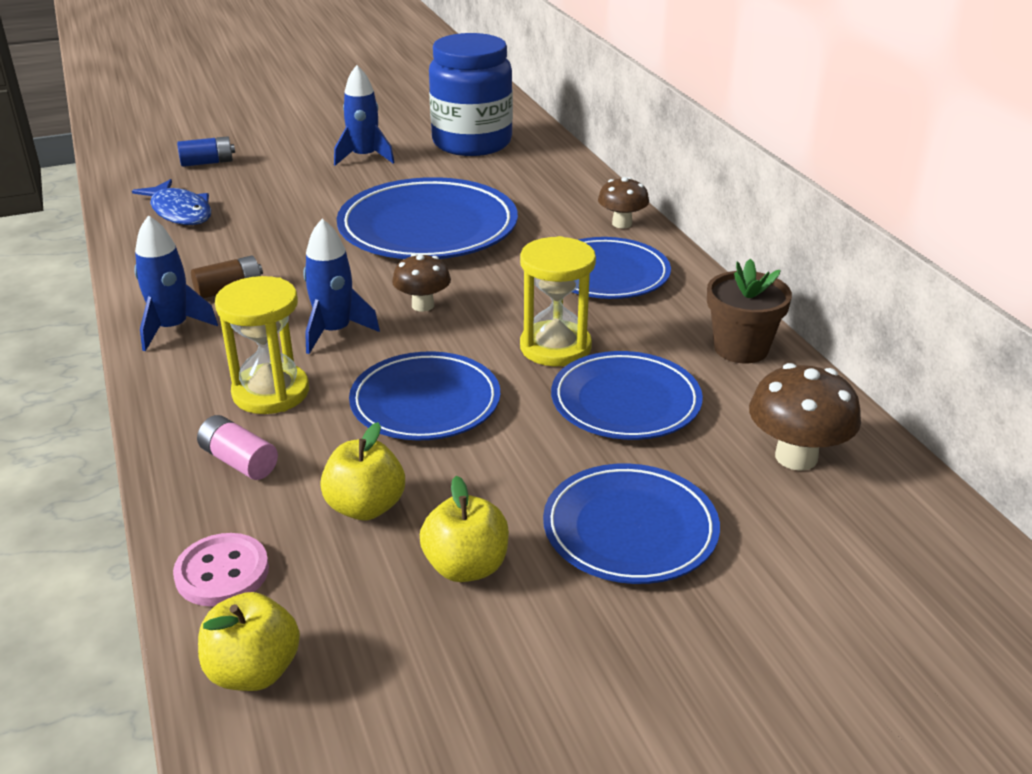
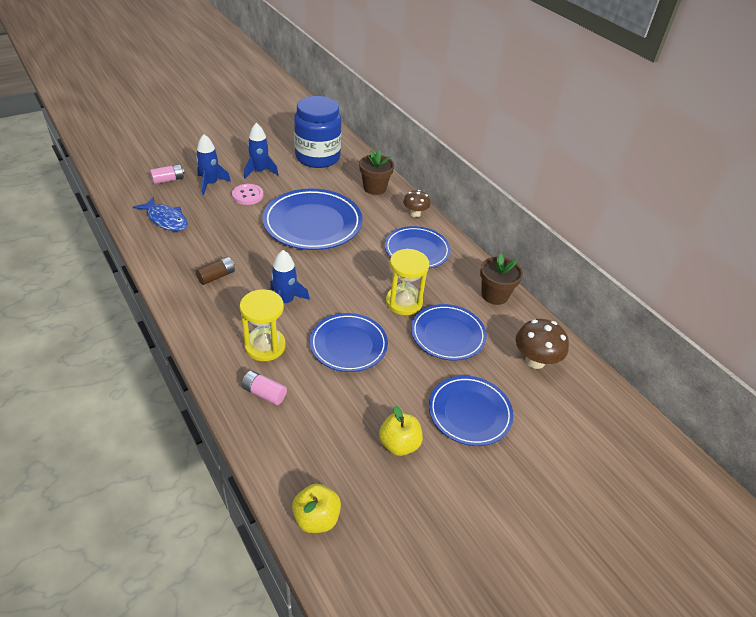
camera: 15 degrees left, 10 degrees up
blue rocket [134,215,218,351] -> blue rocket moved to [196,134,231,195]
pink button [173,533,269,607] -> pink button moved to [232,184,263,205]
blue battery [177,136,235,167] -> pink battery [150,164,185,184]
yellow apple [320,422,405,520] -> none
brown mushroom [392,254,451,312] -> none
none -> brown flower pot [359,150,394,195]

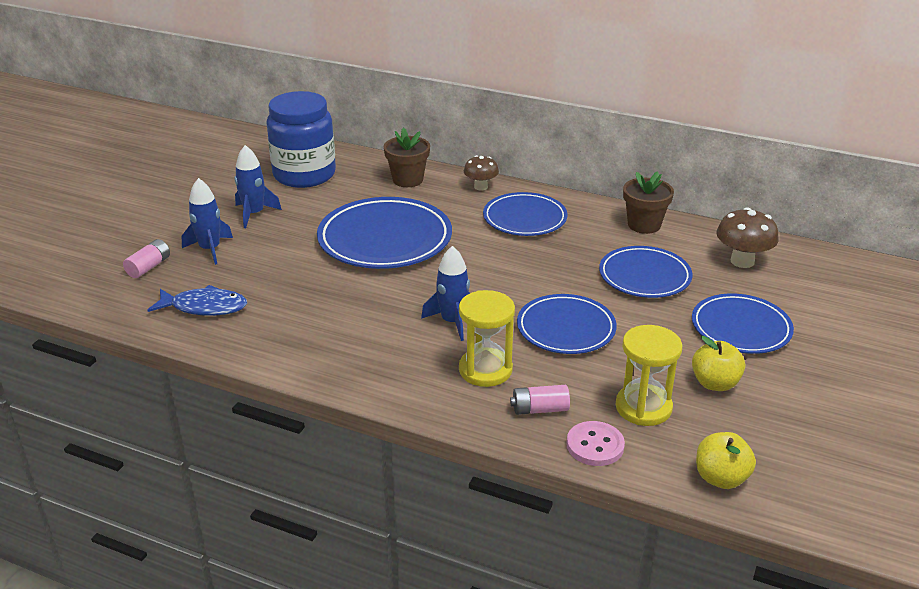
camera: 30 degrees left, 10 degrees down
brown battery [195,257,235,285] -> none
pink button [232,184,263,205] -> pink button moved to [566,421,625,466]
yellow hourglass [386,249,429,315] -> yellow hourglass moved to [615,325,682,426]

